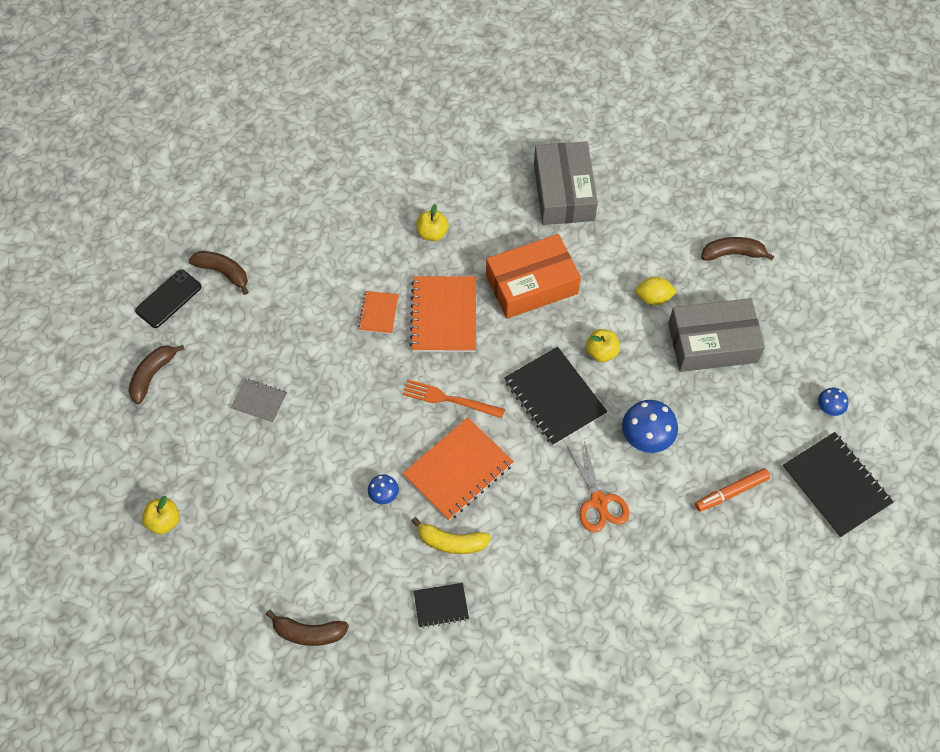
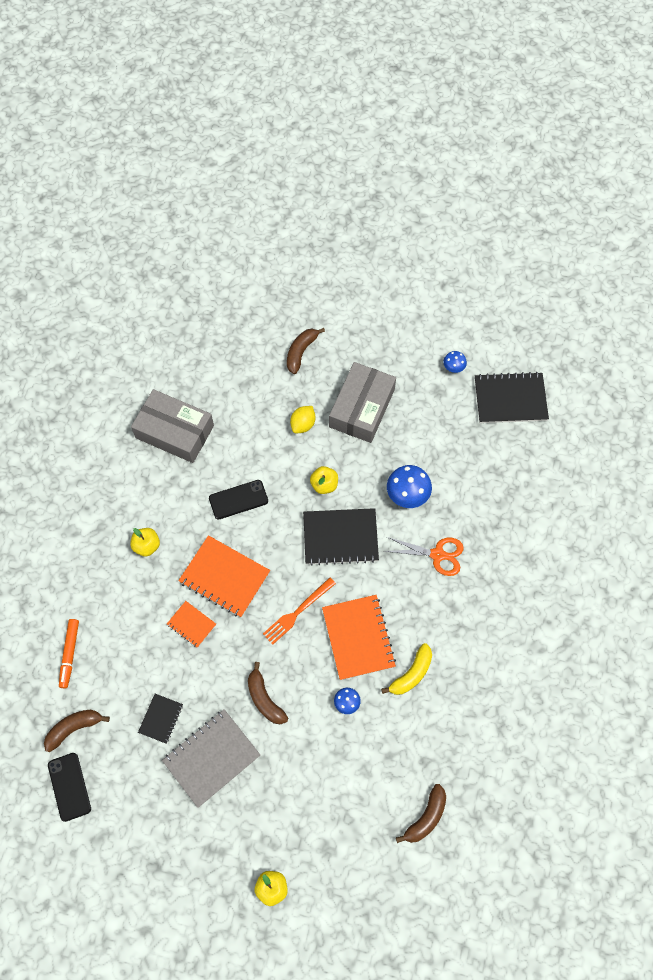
camera: 60 degrees left, 5 degrees up
brown banana [128,345,184,404] -> brown banana moved to [248,662,288,724]
grey notebook [230,378,287,423] -> grey notebook [162,709,260,808], size x1.88
black notebook [414,583,469,628] -> black notebook moved to [138,694,183,744]
orange box [486,234,581,319] -> black phone [209,480,268,520]
orange marker [695,468,770,512] -> orange marker moved to [59,619,79,688]

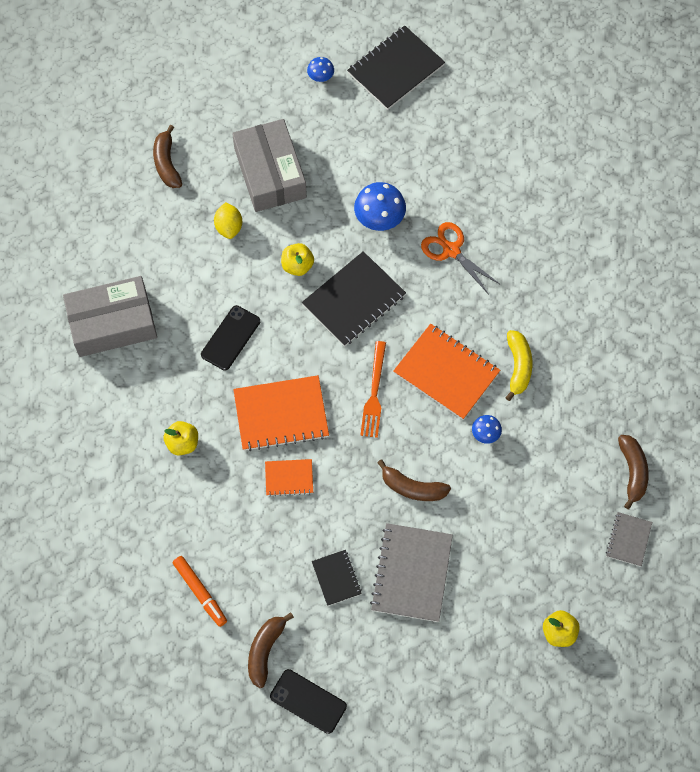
camera: 40 degrees left, 0 degrees up
orange scissors [385,537,464,576] -> orange scissors turned 105 degrees counterclockwise [421,222,501,295]
none -> grey notebook [606,512,652,567]

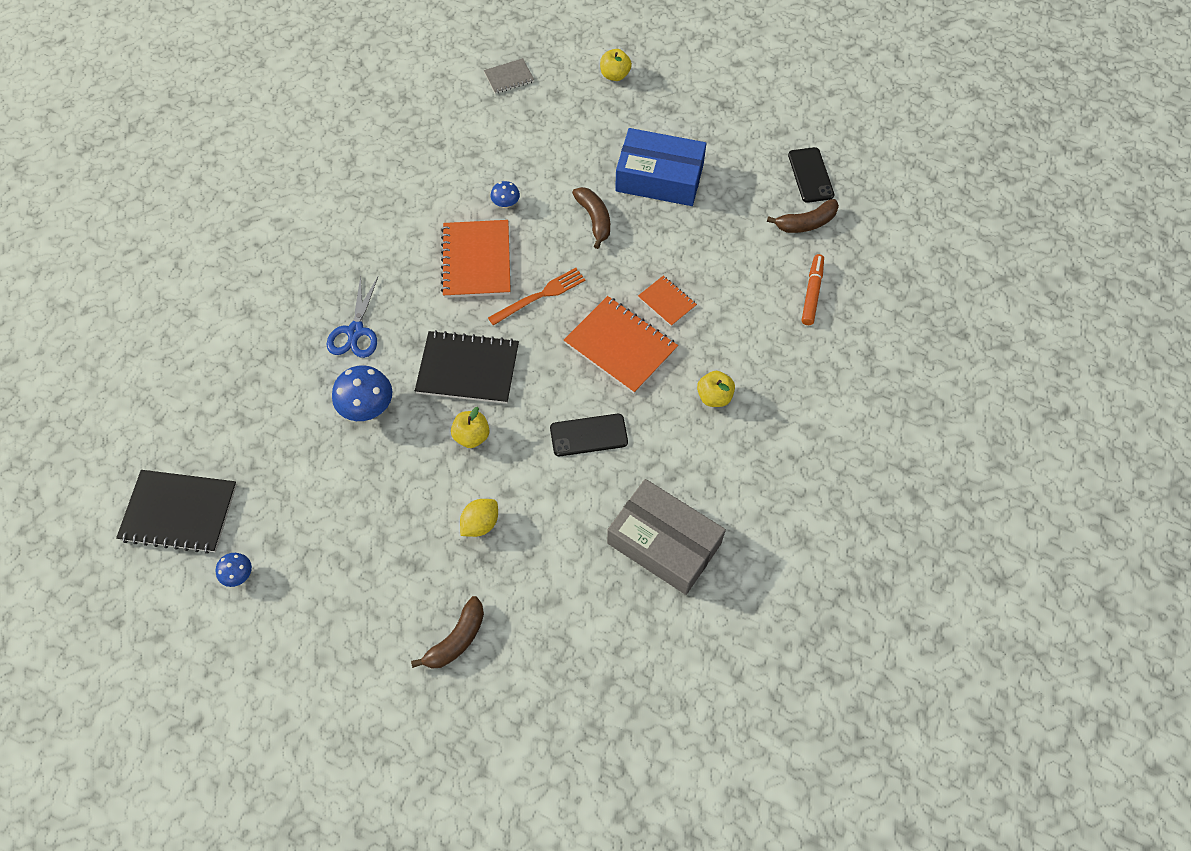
camera: 130 degrees left, 5 degrees down
grey box [232,119,307,212] -> none
black notebook [312,550,362,606] -> none
grey notebook [370,523,453,622] -> blue box [615,128,706,206]
orange scissors [421,222,501,295] -> blue scissors [327,276,378,358]
yellow banana [505,330,532,401] -> none
brown banana [618,435,649,509] -> none

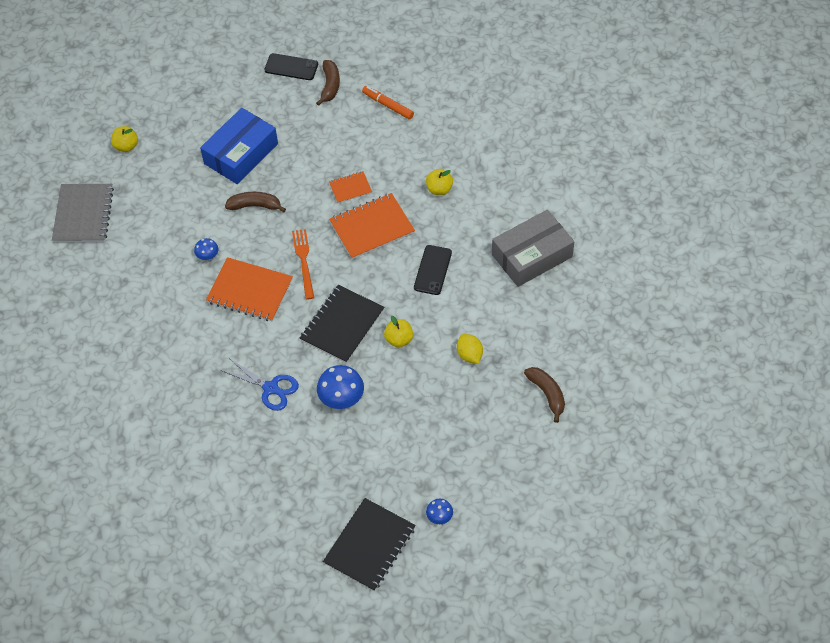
camera: 65 degrees left, 5 degrees down
grey notebook [484,58,534,94] -> grey notebook [52,184,114,243], size x1.88

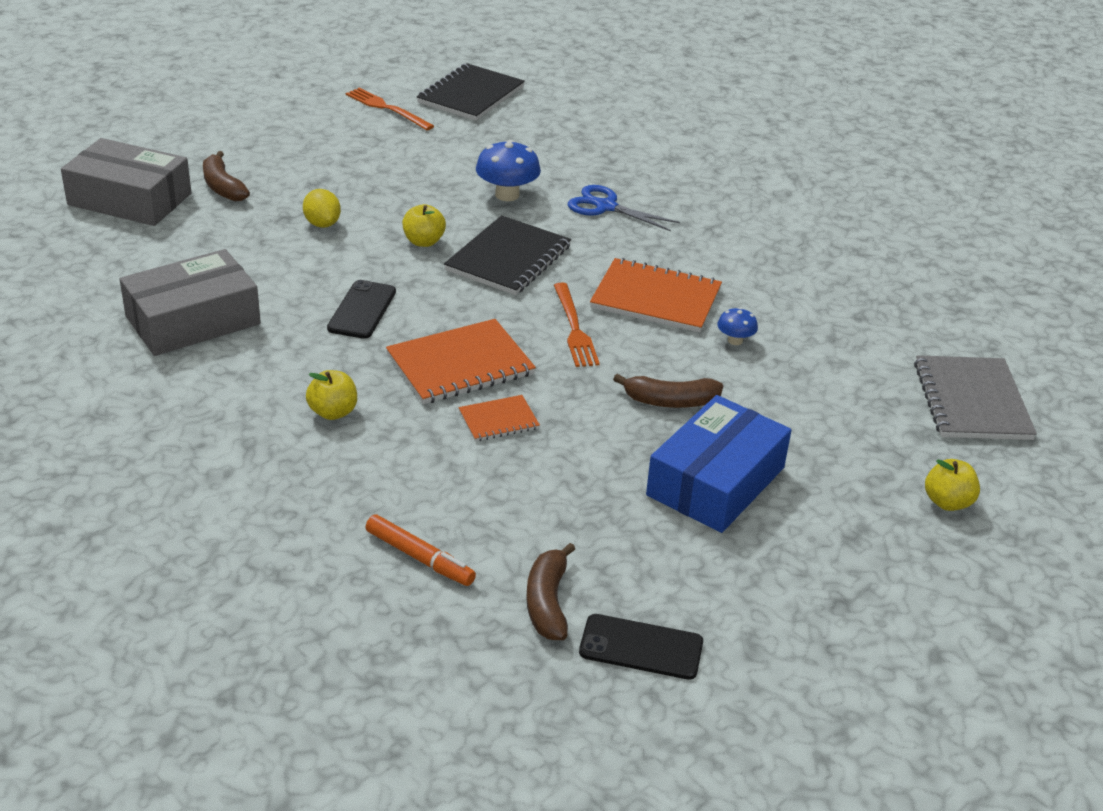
camera: 175 degrees right, 20 degrees down
blue mushroom [426,498,453,524] -> orange fork [346,88,434,130]
none -> grey box [61,138,192,226]

